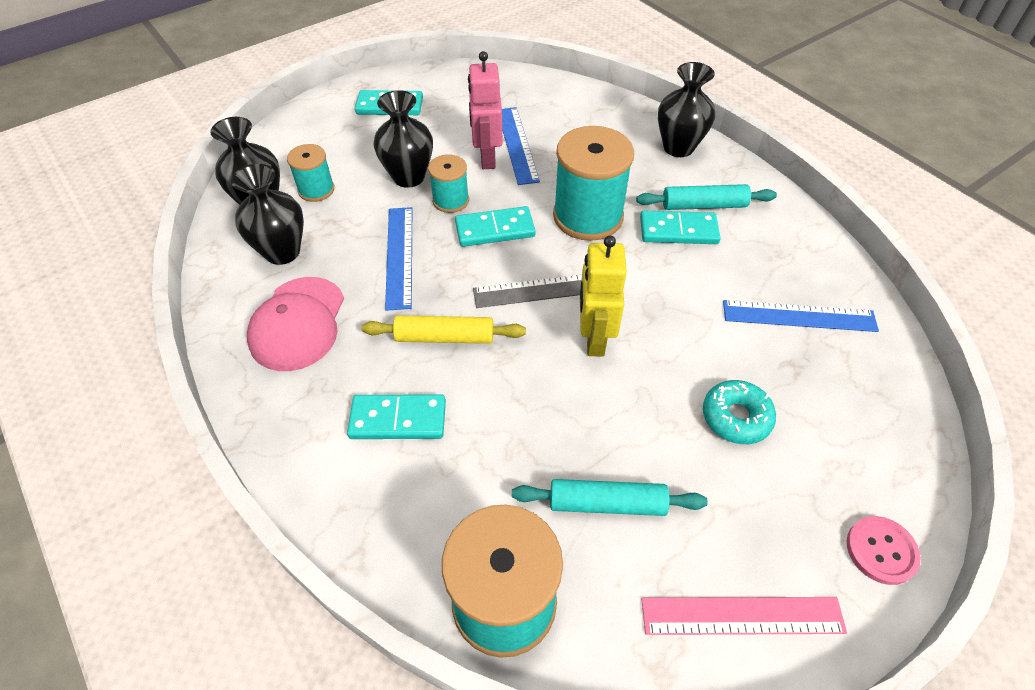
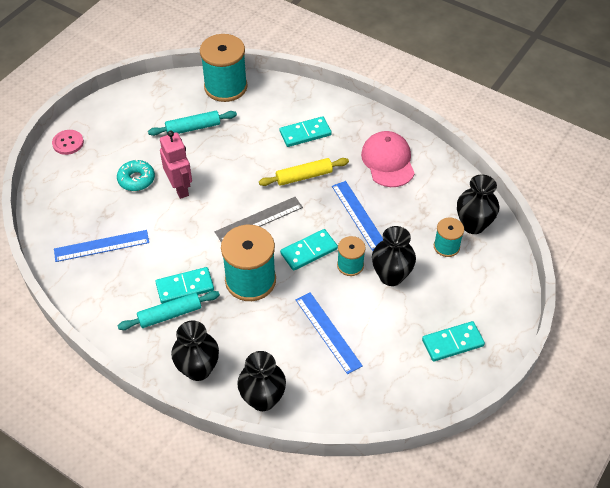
camera: 160 degrees right, 0 degrees up
black vase [231,164,304,265] -> black vase moved to [237,351,286,411]
pink robot [468,51,503,169] -> pink robot moved to [160,131,192,199]
yellow robot [580,236,627,357] -> none
pink ruler [641,597,847,635] -> none

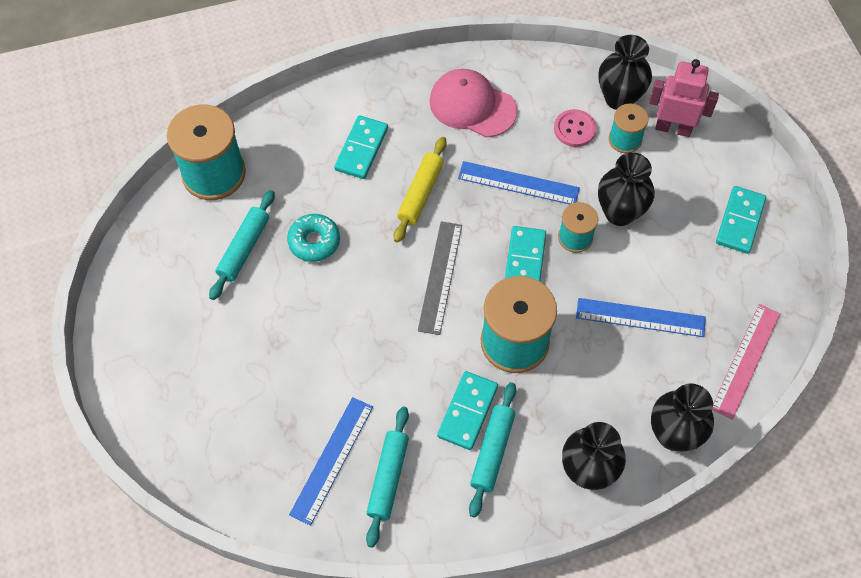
camera: 50 degrees left, 10 degrees up
pink button [52,130,84,155] -> pink button moved to [554,109,596,147]
turquoise donut [117,159,155,191] -> turquoise donut moved to [287,214,340,262]
pink robot [160,131,192,199] -> pink robot moved to [649,59,719,137]
none -> turquoise rolling pin [366,406,409,548]
none -> pink ruler [712,304,780,420]

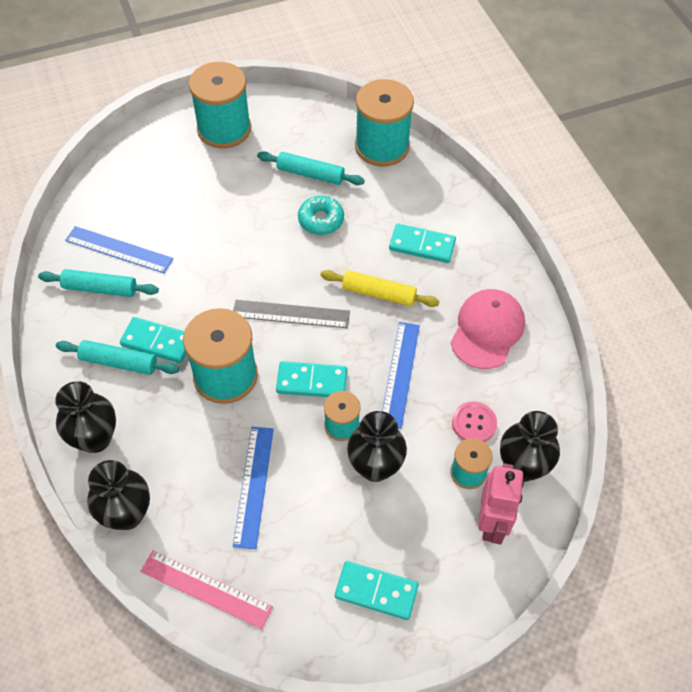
camera: 85 degrees right, 5 degrees down
none -> turquoise spool [189,62,251,148]

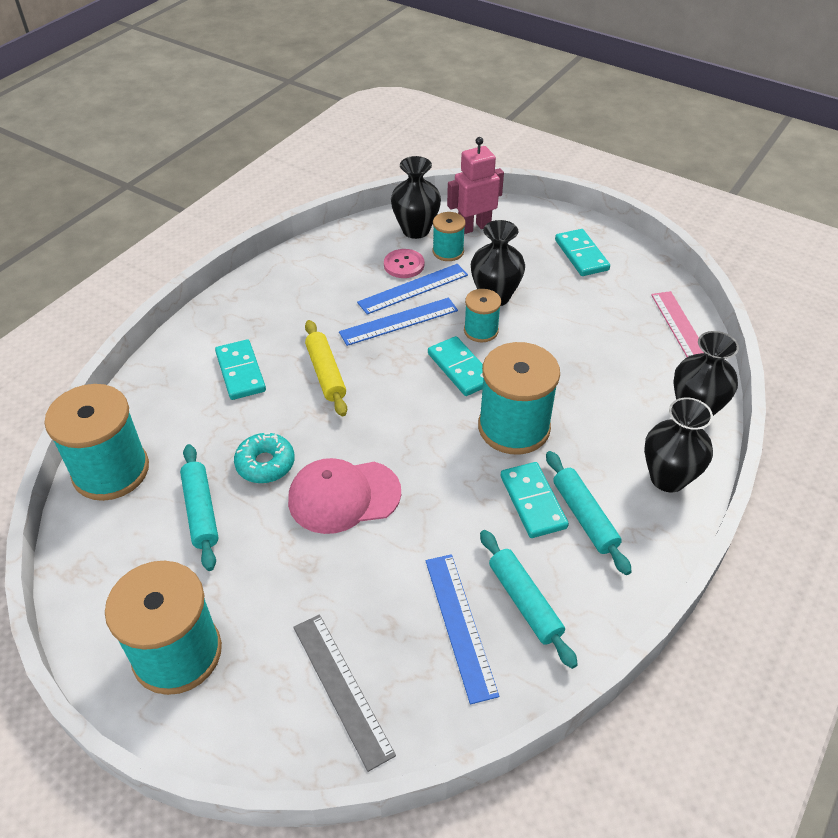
camera: 125 degrees left, 10 degrees down
grey ruler [233,300,350,328] -> grey ruler moved to [293,614,396,772]
blue ruler [233,427,274,549] -> blue ruler moved to [357,264,468,315]
pink cap [451,289,525,369] -> pink cap moved to [288,458,401,534]

